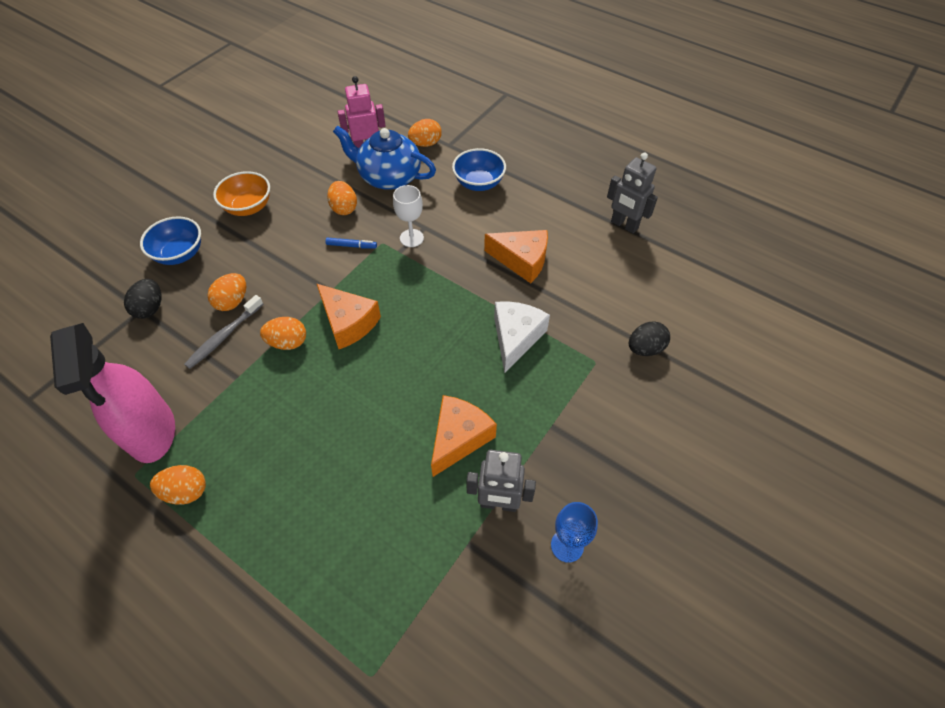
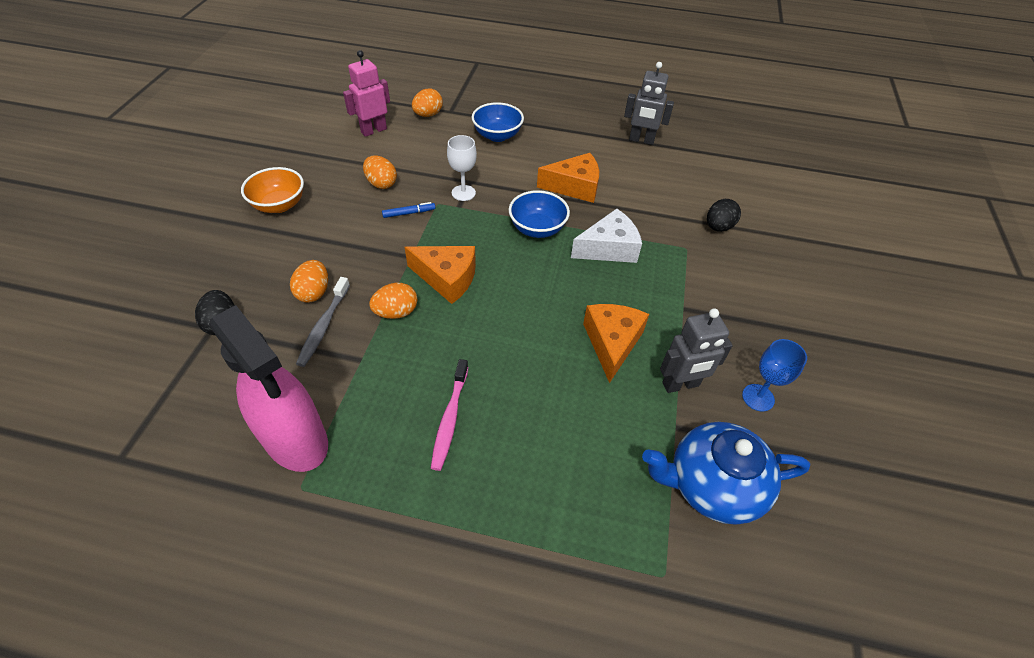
camera: 25 degrees left, 5 degrees down
blue bowl [140,216,201,265] -> blue bowl moved to [509,190,570,238]
orange egg [150,465,206,505] -> none
blue teapot [333,126,436,190] -> blue teapot moved to [642,422,810,524]
white cheese [494,301,550,373] -> white cheese turned 75 degrees clockwise [571,209,642,263]
none -> pink toothbrush [431,359,468,471]

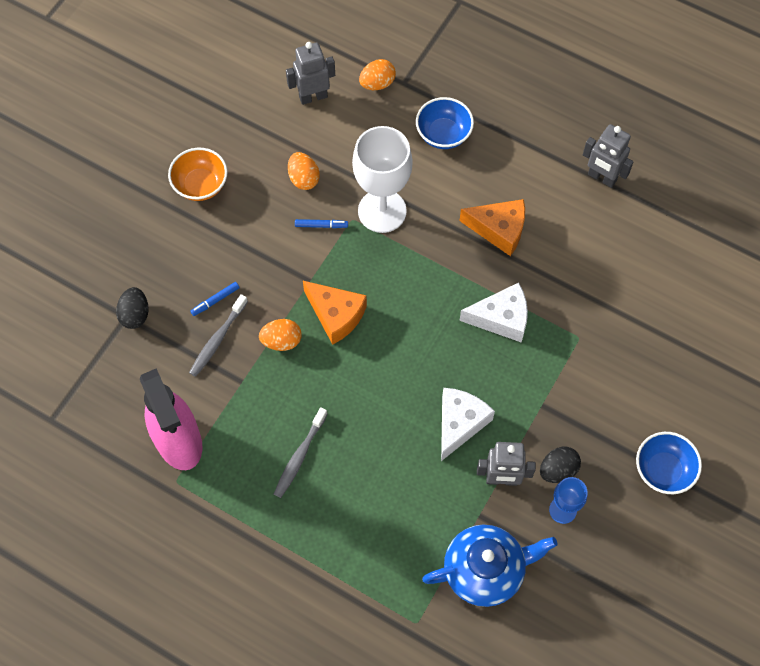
camera: 20 degrees right, 15 degrees up
orange egg [290,260,328,303] -> blue marker [190,282,240,316]
pink robot [343,50,390,137] -> grey robot [286,42,335,105]
pink toothbrush [431,359,468,471] -> grey toothbrush [274,407,328,498]
white goblet [447,135,477,201] -> white goblet [352,126,413,233], size x1.94
blue bowl [509,190,570,238] -> blue bowl moved to [636,432,702,494]
orange cheese [583,304,649,383] -> white cheese [441,388,495,461]
blue teapot [642,422,810,524] -> blue teapot turned 150 degrees clockwise [422,525,557,607]
black egg [707,199,741,232] -> black egg moved to [540,447,581,483]

